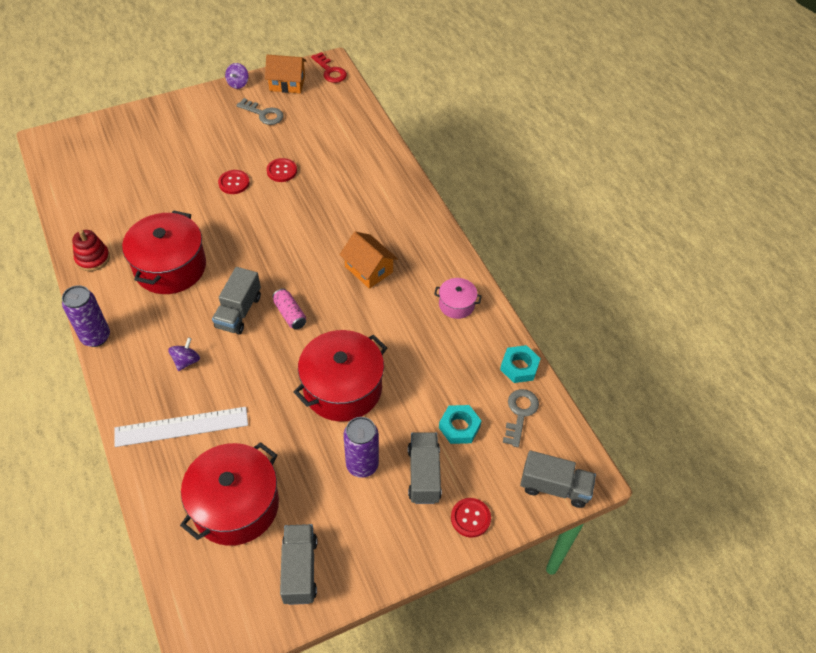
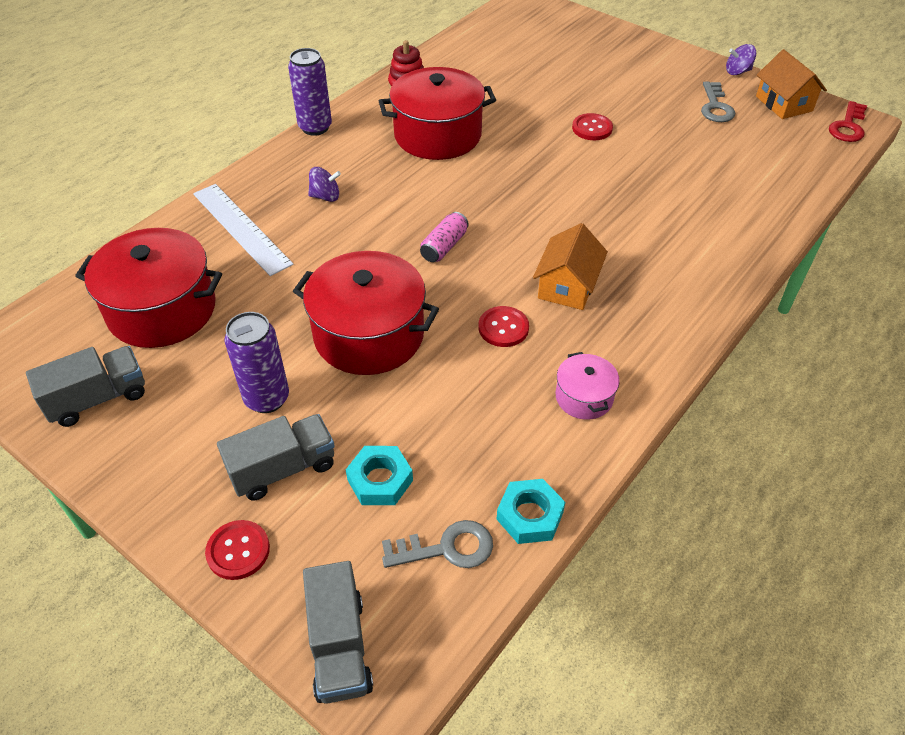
camera: 65 degrees right, 5 degrees down
grey truck [212,267,261,334] -> none
red button [266,158,297,182] -> red button moved to [479,306,529,347]

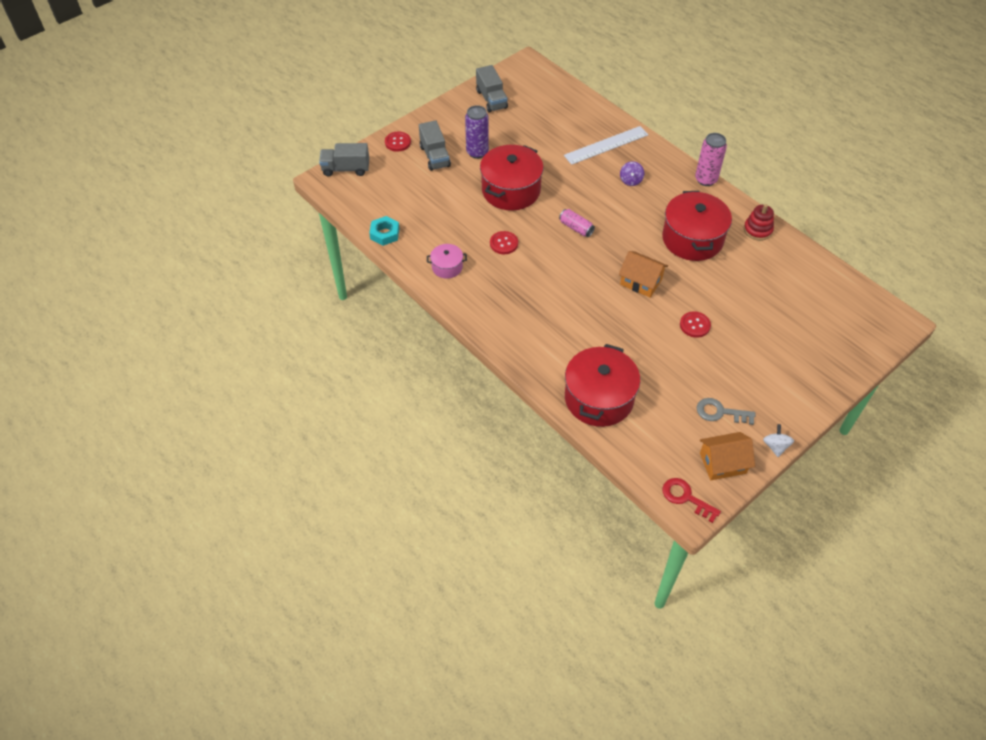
camera: 100 degrees right, 5 degrees up
red pot [75,228,222,348] -> red pot moved to [565,344,640,427]
purple can [288,48,332,136] -> pink can [695,133,727,186]
turquoise nut [346,446,413,505] -> none
grey key [382,520,493,568] -> none
orange house [533,223,608,310] -> orange house moved to [619,251,668,298]
purple spinning top [726,44,756,75] -> white spinning top [763,424,794,457]

